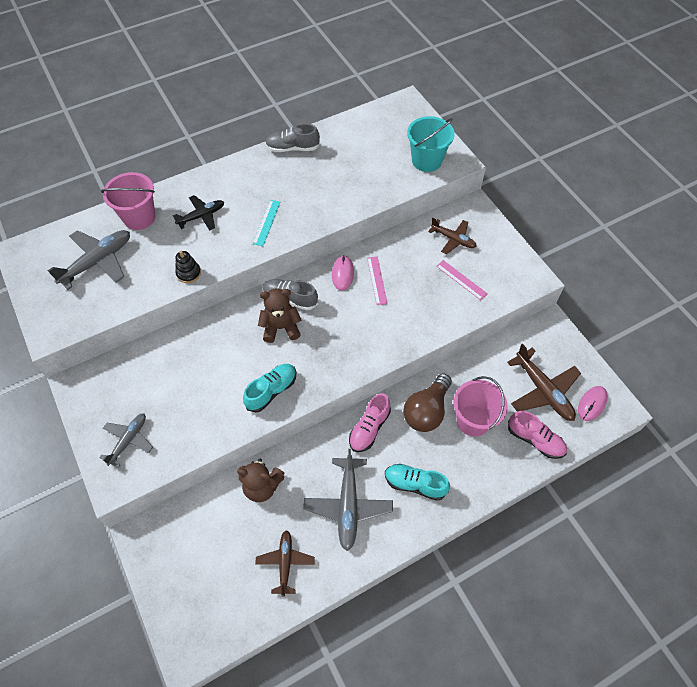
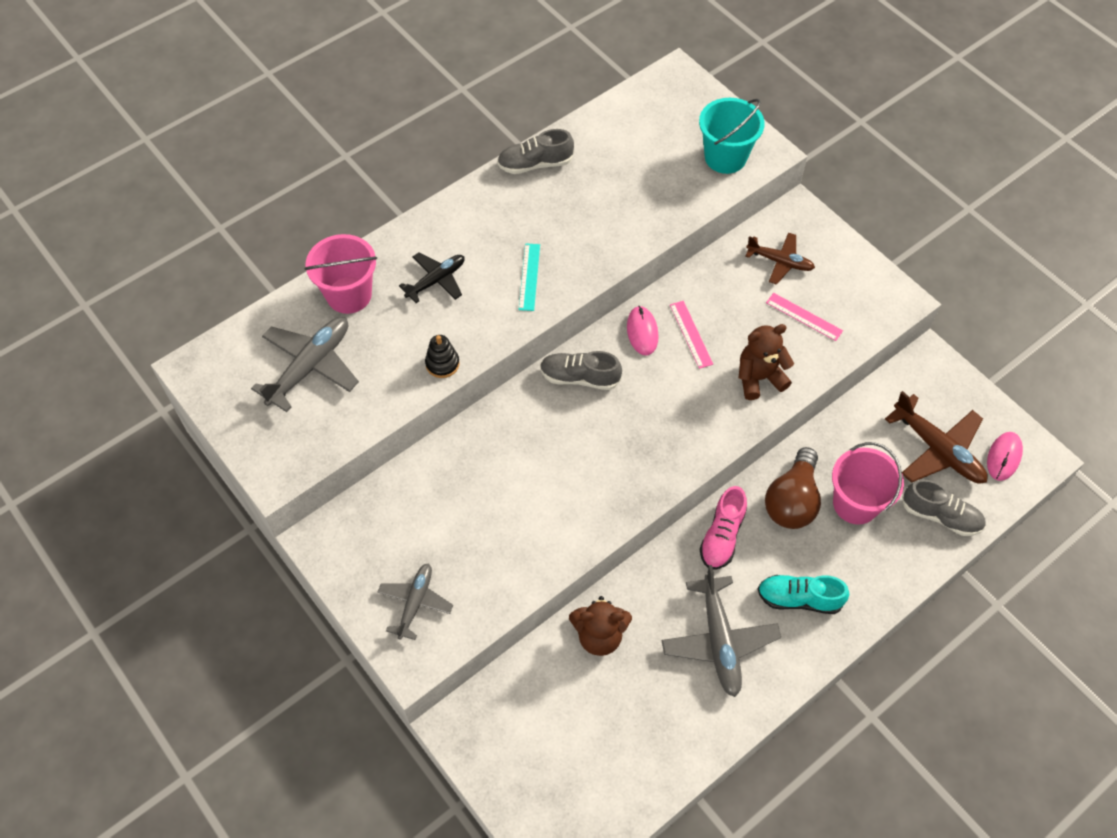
camera: 10 degrees left, 0 degrees up
turquoise shoe [243,364,296,413] -> none
brown plane [255,530,315,597] -> none
brown teddy bear [258,288,301,343] -> brown teddy bear moved to [739,324,794,400]
pink shoe [508,411,567,459] -> grey shoe [902,480,986,536]

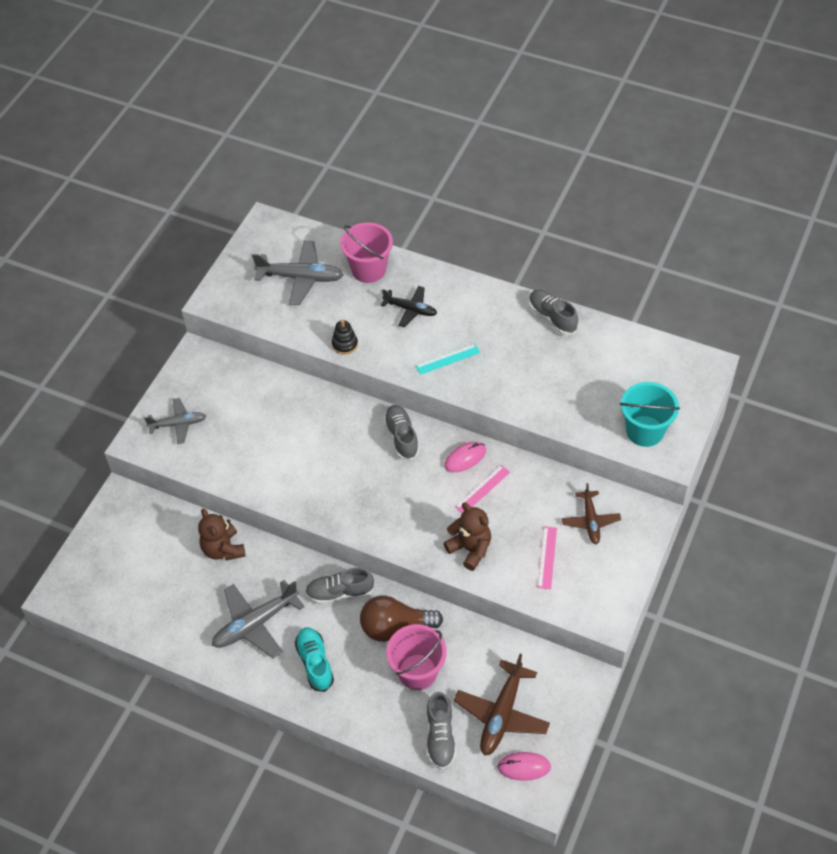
camera: 65 degrees right, 5 degrees down
pink shoe [700,486,747,570] -> grey shoe [305,567,375,604]

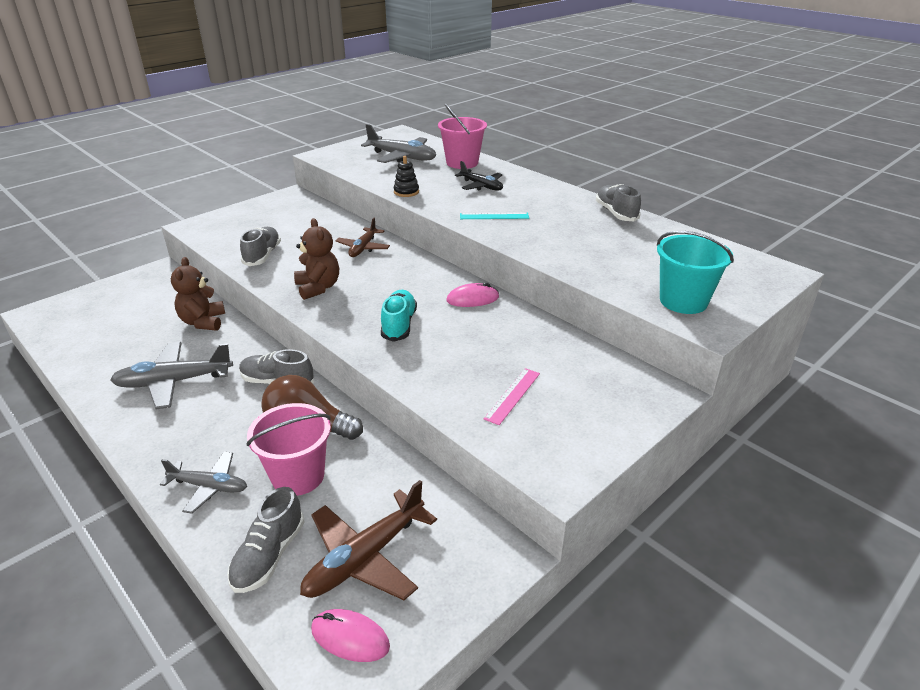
camera: 20 degrees right, 20 degrees down
grey plane [144,398,206,444] -> grey plane moved to [160,452,247,514]
turquoise shoe [295,627,334,692] -> turquoise shoe moved to [381,290,417,342]
grey shoe [383,405,420,461] -> grey shoe moved to [240,227,281,266]
brown teddy bear [444,503,491,571] -> brown teddy bear moved to [294,218,339,300]
pink ruler [455,465,510,513] -> none
brown plane [562,483,621,544] -> brown plane moved to [336,218,390,257]

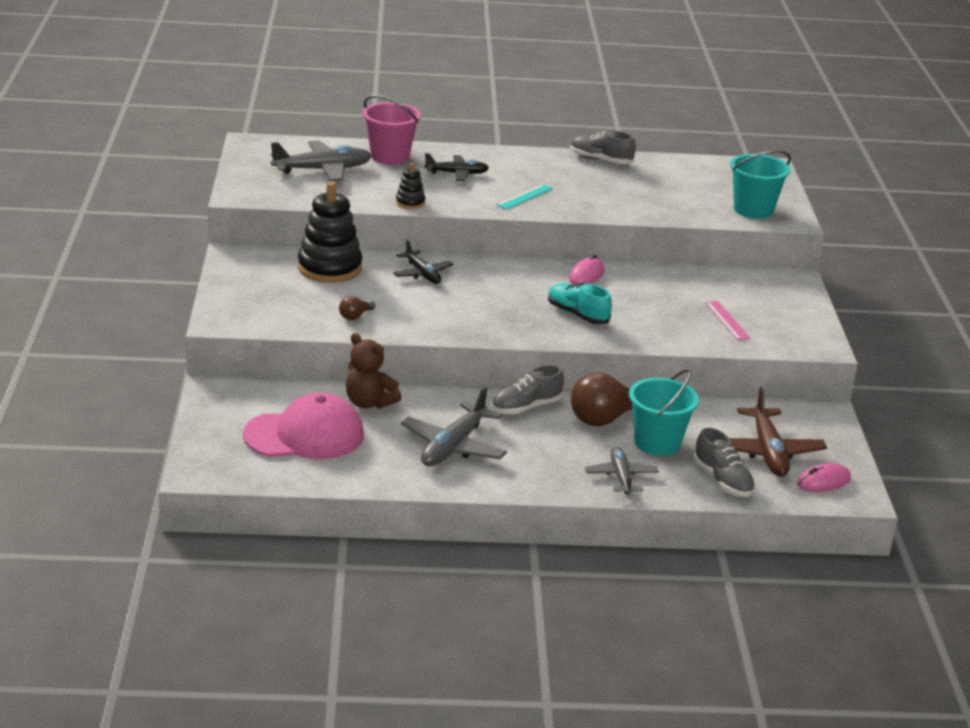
camera: 50 degrees left, 5 degrees down
grey plane [160,452,247,514] -> grey plane turned 60 degrees counterclockwise [585,447,659,495]
grey shoe [240,227,281,266] -> brown light bulb [339,296,375,320]
pink bucket [247,403,331,496] -> turquoise bucket [629,369,699,456]
brown teddy bear [294,218,339,300] -> none
brown plane [336,218,390,257] -> black plane [393,239,453,284]
none -> pink cap [243,392,364,459]
none -> black stacking toy [298,182,362,283]

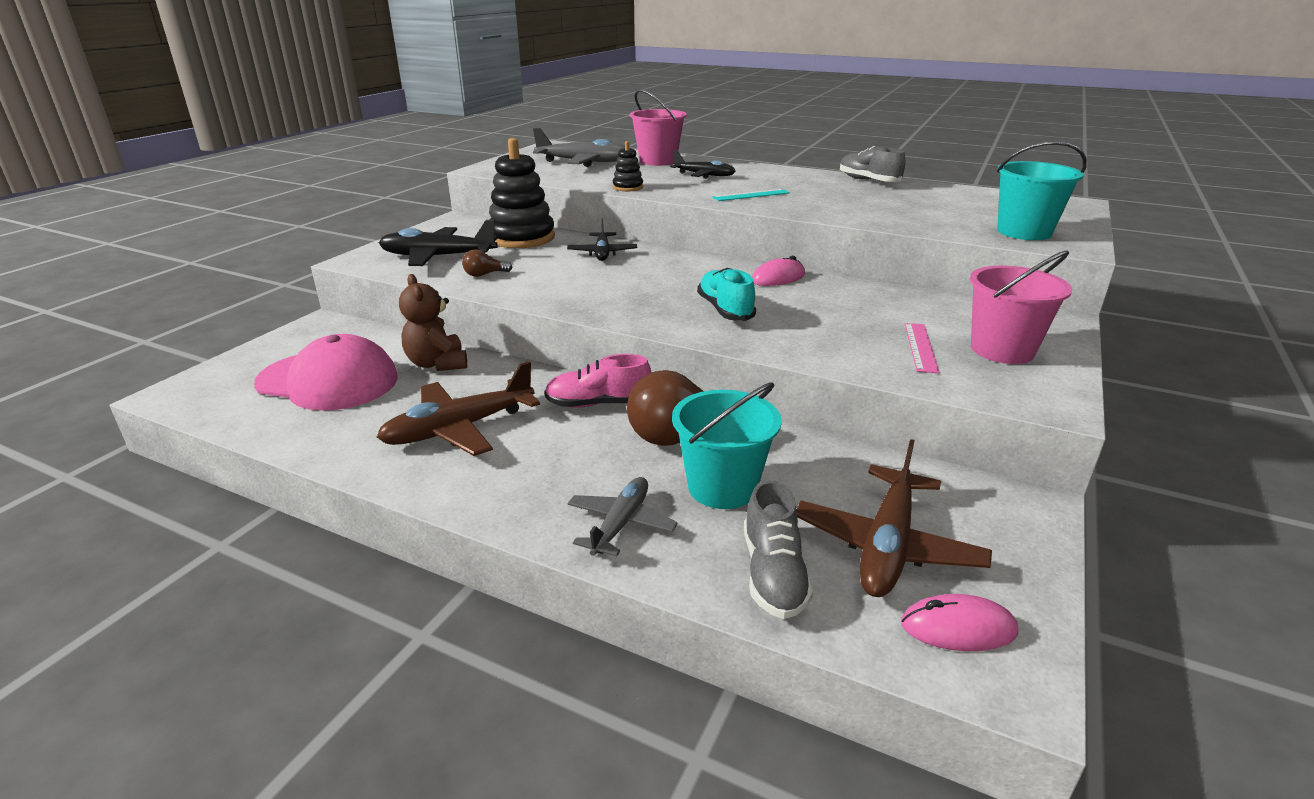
camera: 30 degrees right, 0 degrees up
grey plane [401,386,507,466] -> brown plane [377,361,540,456]
grey shoe [491,365,564,414] -> pink shoe [545,354,652,408]
none -> black plane [379,220,498,266]
none -> pink bucket [970,250,1072,364]

